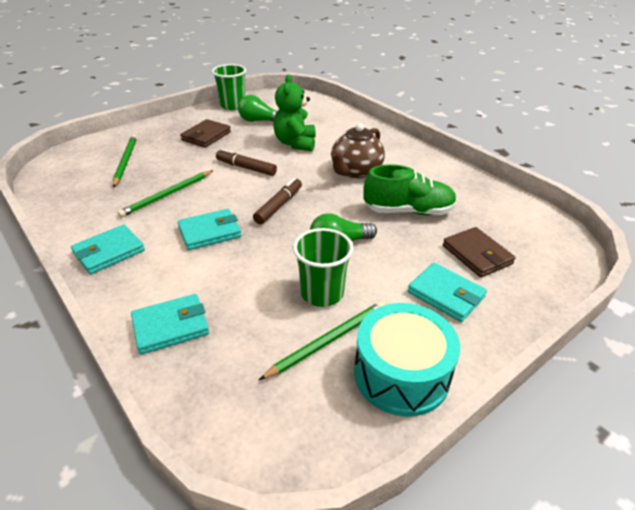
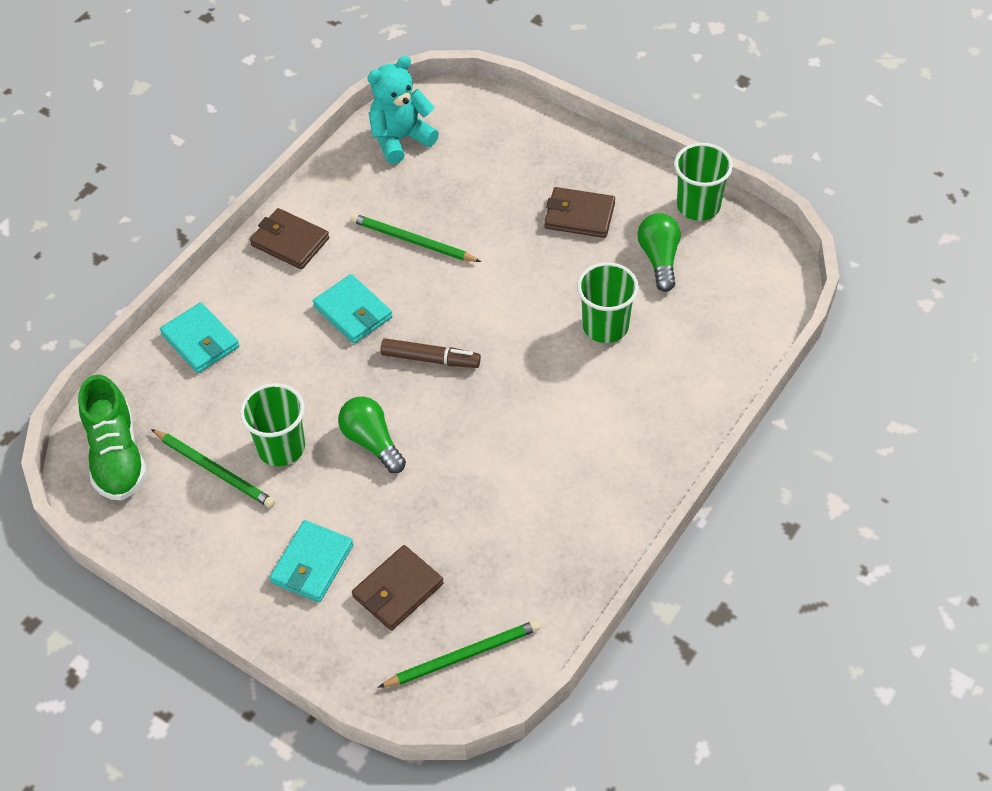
camera: 75 degrees right, 15 degrees up
turquoise wallet [71,224,145,274] -> brown wallet [250,208,329,269]
green pencil [113,135,137,188] -> green pencil moved to [378,620,540,688]
brown marker [216,149,277,176] -> none
green teddy bear [273,75,316,151] -> green cup [577,262,639,343]
brown teapot [331,123,385,178] -> none
turquoise drum [354,303,460,417] -> none
green shoe [363,164,457,216] -> green shoe moved to [78,375,147,501]
none -> turquoise teddy bear [367,56,439,164]

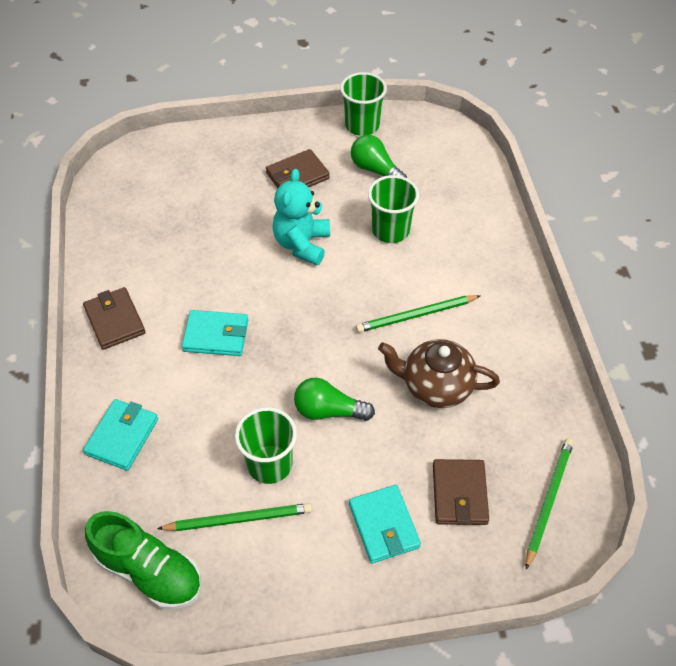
camera: 45 degrees left, 0 degrees up
turquoise wallet [160,302,239,373] -> turquoise wallet turned 75 degrees counterclockwise [83,399,158,471]
brown wallet [250,208,329,269] -> brown wallet turned 75 degrees clockwise [83,287,146,350]
green pencil [350,214,481,262] -> green pencil moved to [356,295,480,333]
turquoise teddy bear [367,56,439,164] -> turquoise teddy bear moved to [272,169,330,265]
brown marker [381,338,481,368] -> none
none -> brown teapot [378,339,500,408]

